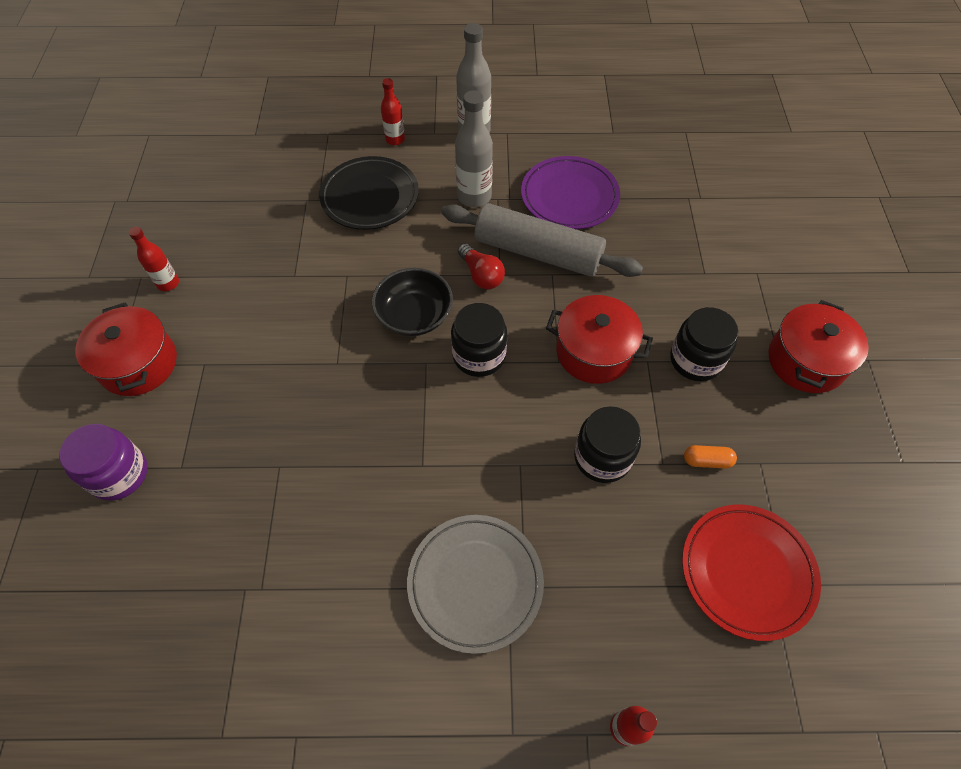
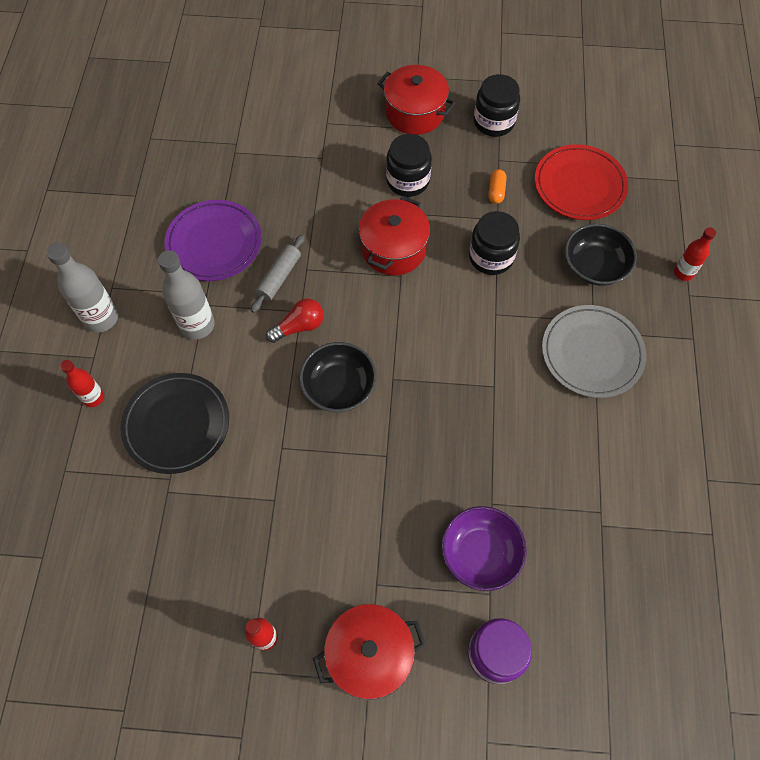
camera: 85 degrees left, 5 degrees up
grey rolling pin [441,203,643,277] -> grey rolling pin [251,234,305,313], size x0.51
black jar [451,303,507,377] -> black jar moved to [474,74,520,137]
none -> purple bowl [442,506,527,591]
none -> black bowl [565,224,637,286]

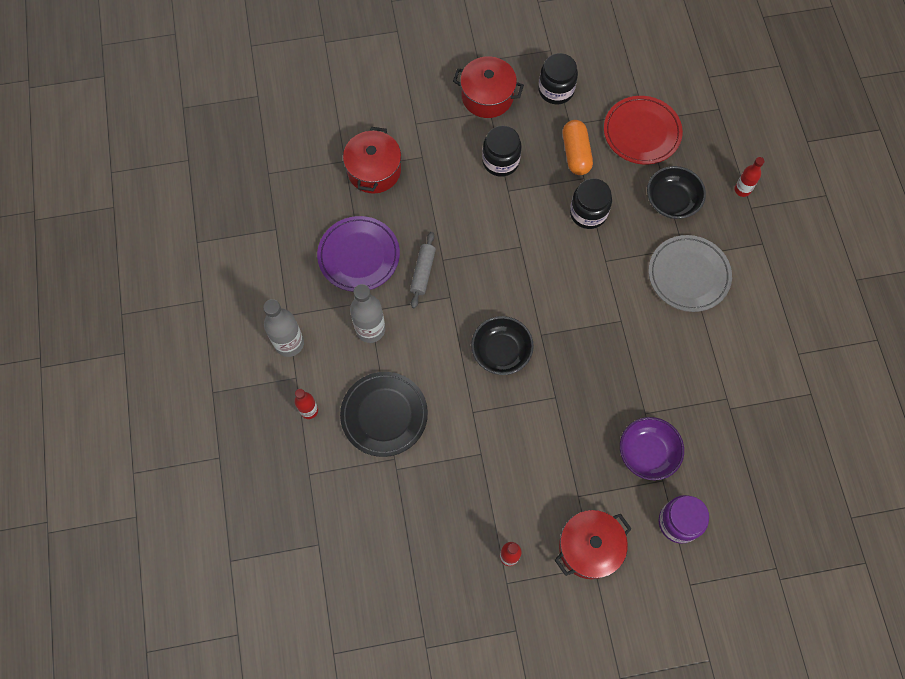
camera: 15 degrees left, 5 degrees up
red light bulb [266,299,324,343] -> none
red pot [359,196,430,275] -> red pot moved to [343,127,401,194]
orange capsule [488,169,506,204] -> orange capsule [563,120,593,175], size x1.81

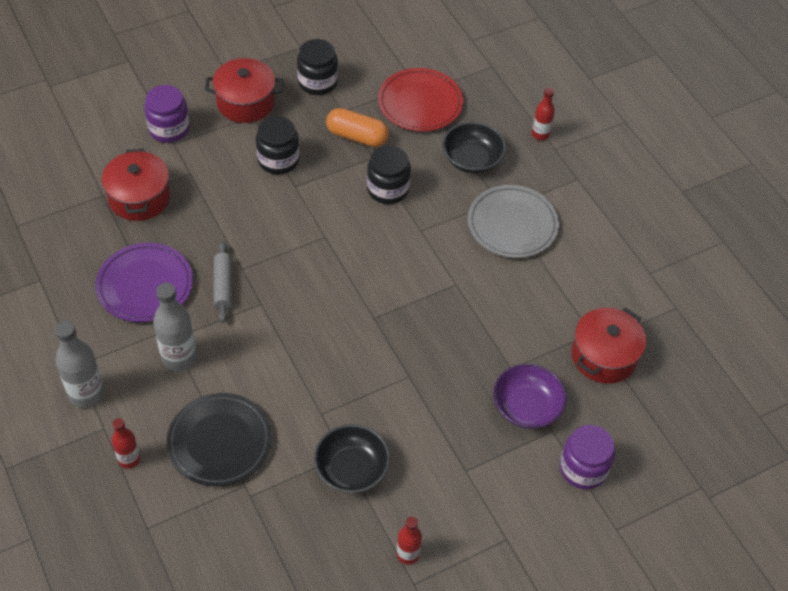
camera: 20 degrees left, 15 degrees down
black bowl [471,316,534,375] -> black bowl moved to [314,424,390,493]
red pot [555,510,632,579] -> red pot moved to [572,308,646,384]
orange capsule [563,120,593,175] -> orange capsule turned 45 degrees counterclockwise [326,108,389,147]
none -> purple jar [144,85,190,143]

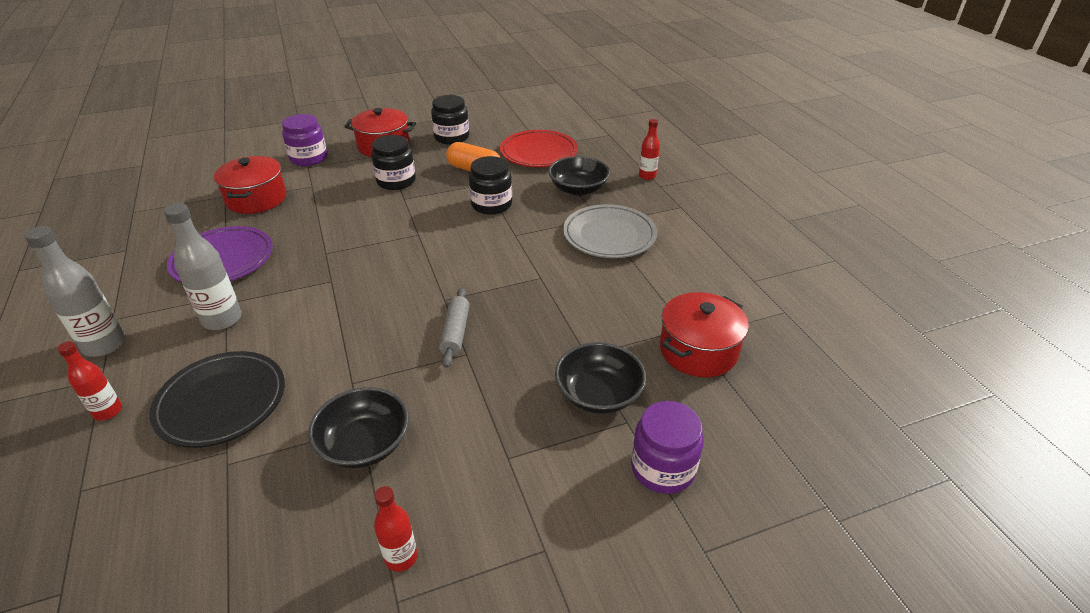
camera: 10 degrees right, 15 degrees down
grey rolling pin [214,241,232,323] -> grey rolling pin moved to [439,288,470,368]
purple bowl [493,364,567,429] -> black bowl [555,342,646,414]

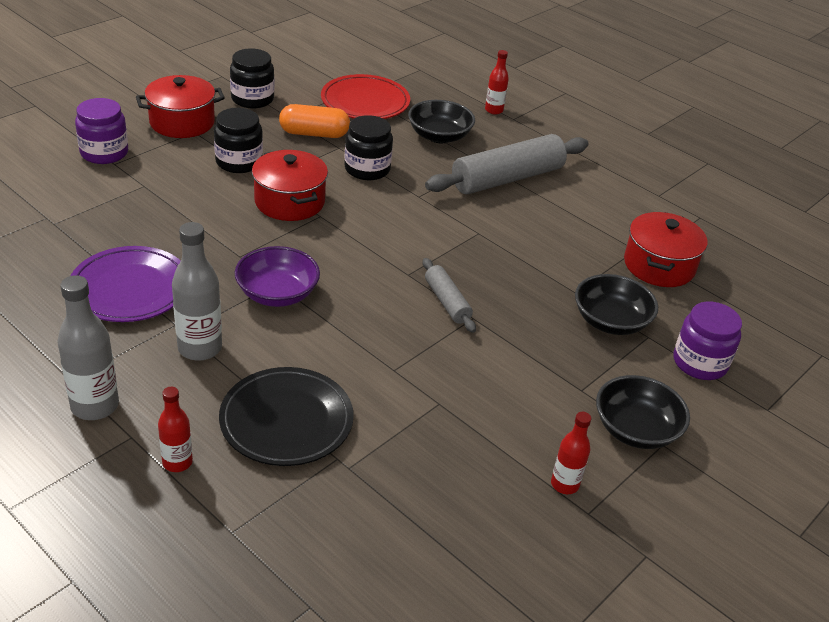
camera: 30 degrees left, 0 degrees up
red pot [214,156,286,214] -> red pot moved to [252,150,328,221]
black bowl [308,387,409,468] -> black bowl moved to [596,375,690,449]
grey plate [563,204,657,258] -> grey rolling pin [425,134,589,194]
none -> purple bowl [235,246,320,307]

